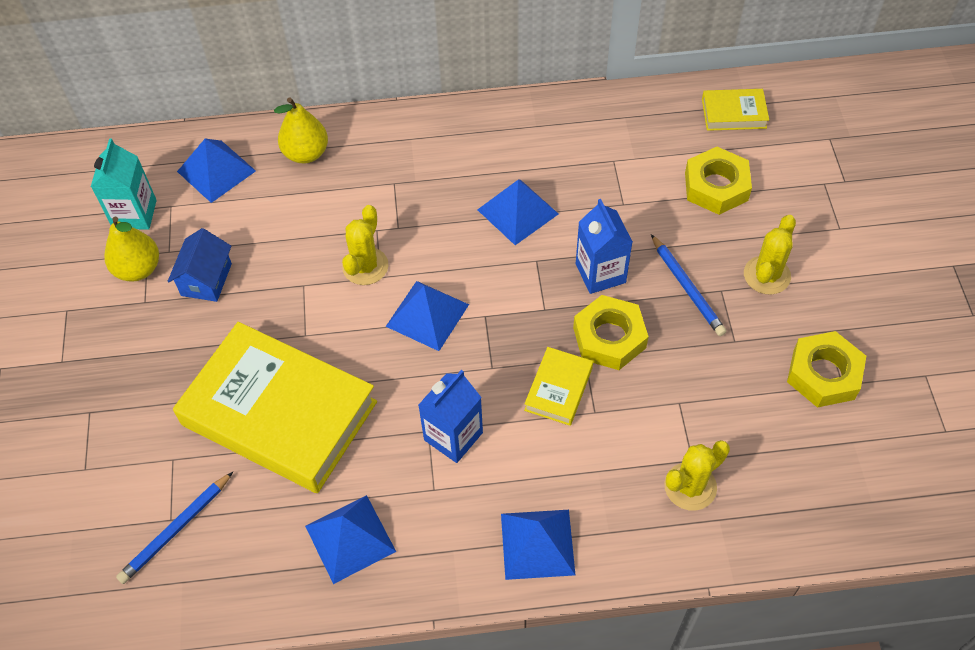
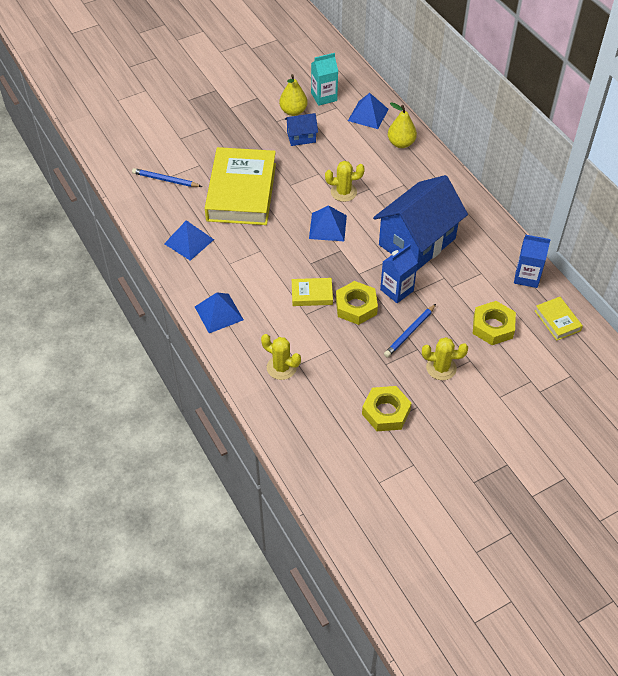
camera: 65 degrees right, 5 degrees down
blue carton [418,370,483,463] -> blue carton moved to [514,234,551,288]
blue pyramid [477,180,558,245] -> blue house [373,175,468,270]

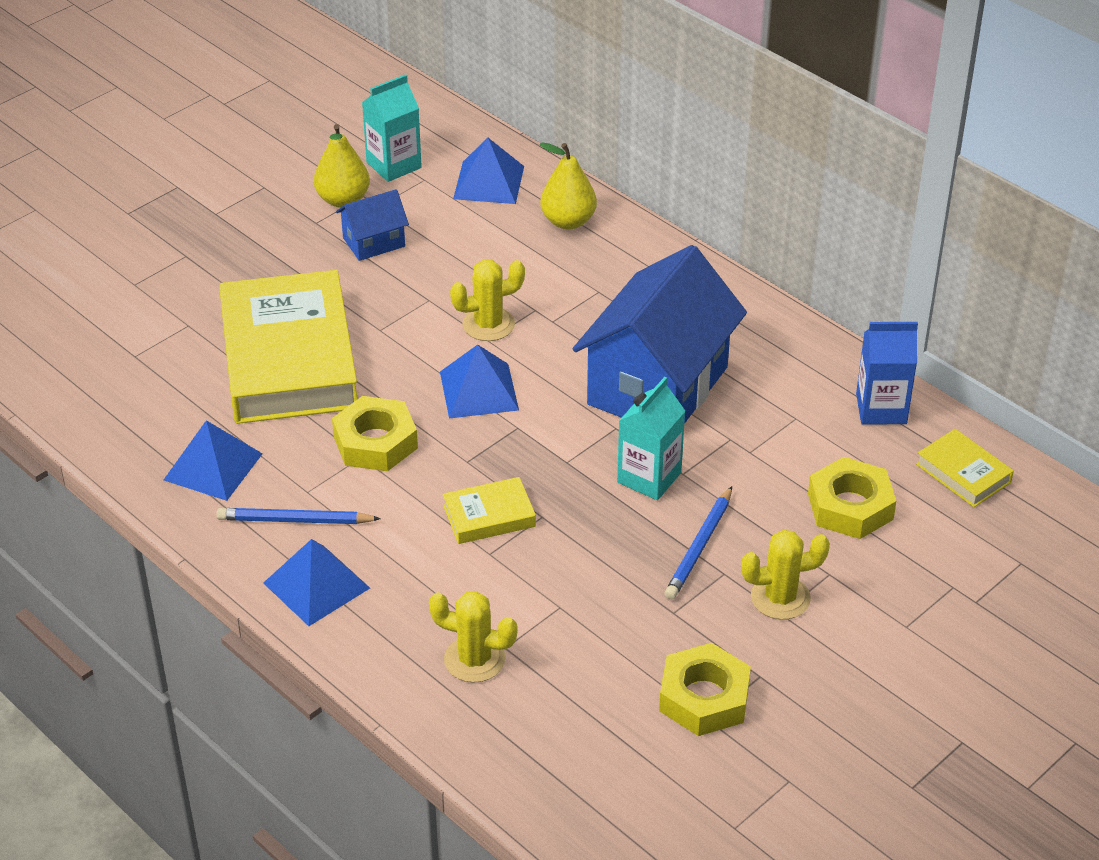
camera: 15 degrees left, 10 degrees down
blue pencil [132,168,202,187] -> blue pencil moved to [217,508,381,524]
yellow nut [336,281,378,325] -> yellow nut moved to [332,396,418,471]
blue carton [380,244,418,303] -> turquoise carton [617,377,685,500]

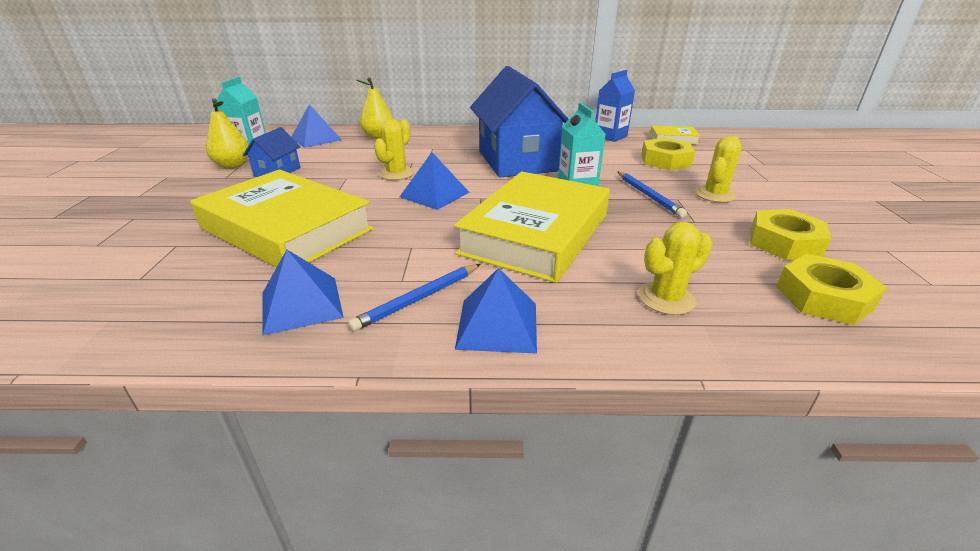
camera: 45 degrees left, 10 degrees down
yellow nut [332,396,418,471] -> yellow nut moved to [776,254,887,325]
yellow book [443,477,536,544] -> yellow book [454,172,610,283], size x2.31

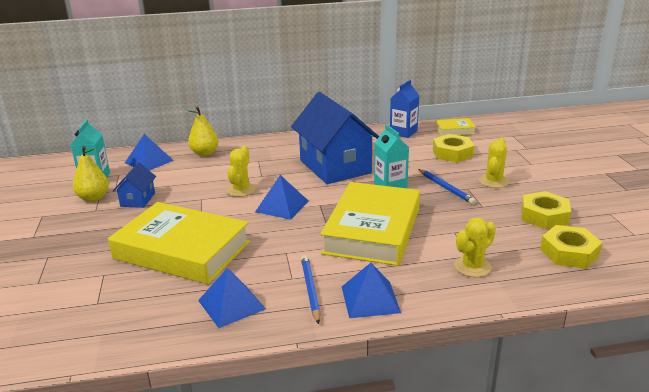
camera: 10 degrees left, 5 degrees down
blue pencil [348,264,481,332] -> blue pencil turned 135 degrees clockwise [301,255,321,324]

